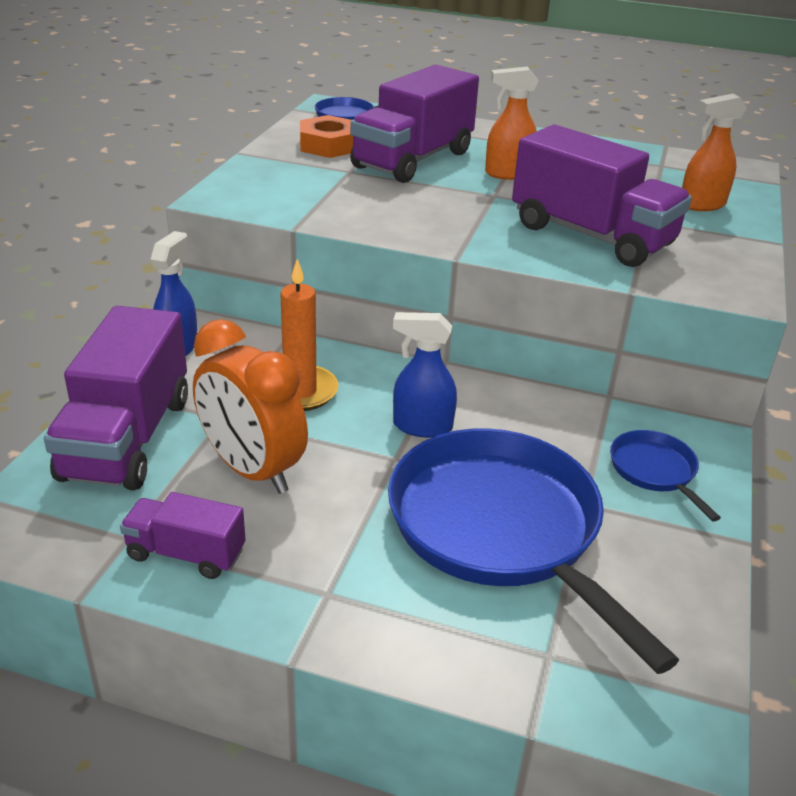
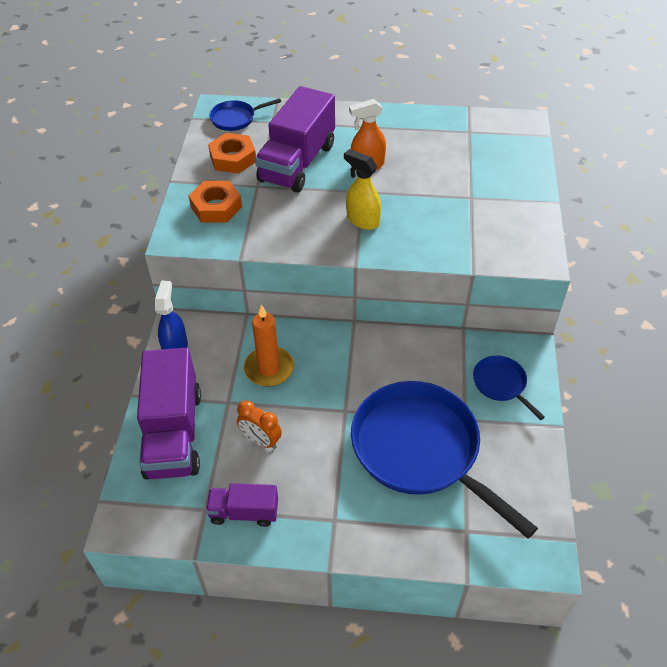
camera: 10 degrees left, 15 degrees up
orange clock [193,319,308,494] -> orange clock [237,400,282,449], size x0.56
blue spray bottle [393,312,457,438] -> none
purple truck [512,125,692,267] -> none
orange spray bottle [682,94,747,211] -> none
none -> orange nut [189,181,242,223]
none -> yellow spray bottle [344,149,381,230]

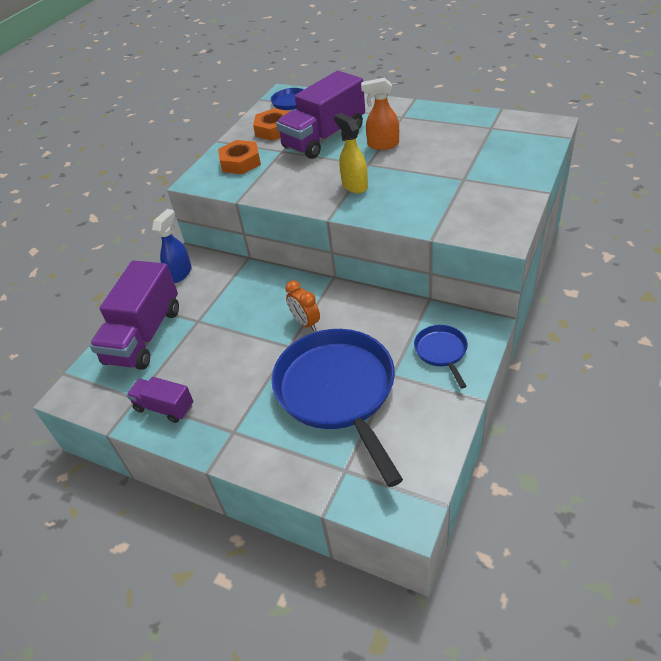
camera: 25 degrees right, 5 degrees down
orange clock [237,400,282,449] -> orange clock moved to [285,280,320,331]
orange candle [244,305,294,387] -> none

